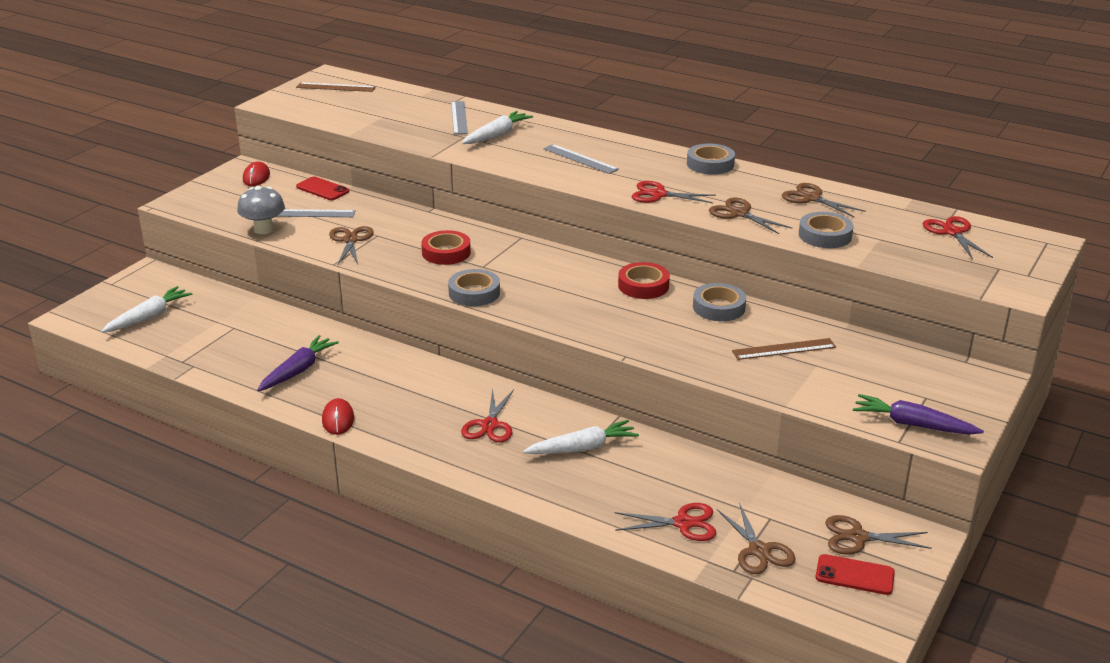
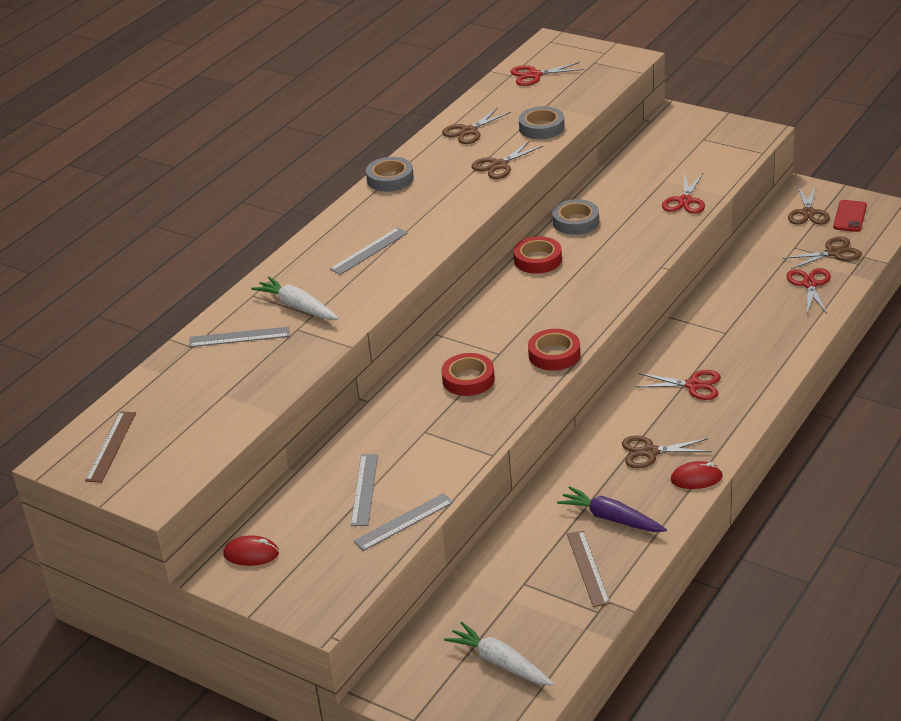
camera: 85 degrees left, 5 degrees up
grey mushroom [237,186,285,234] -> grey ruler [354,493,453,551]
red phone [296,177,349,200] -> none
brown scissors [329,226,374,264] -> brown scissors moved to [622,436,712,468]
grey tape [448,269,500,306] -> red tape [528,329,580,371]
white carrot [523,420,639,454] -> none
red scissors [632,181,716,203] -> red scissors moved to [662,173,705,214]
brown ruler [732,338,836,360] -> brown ruler moved to [567,531,611,607]
purple carrot [853,394,984,435] -> none

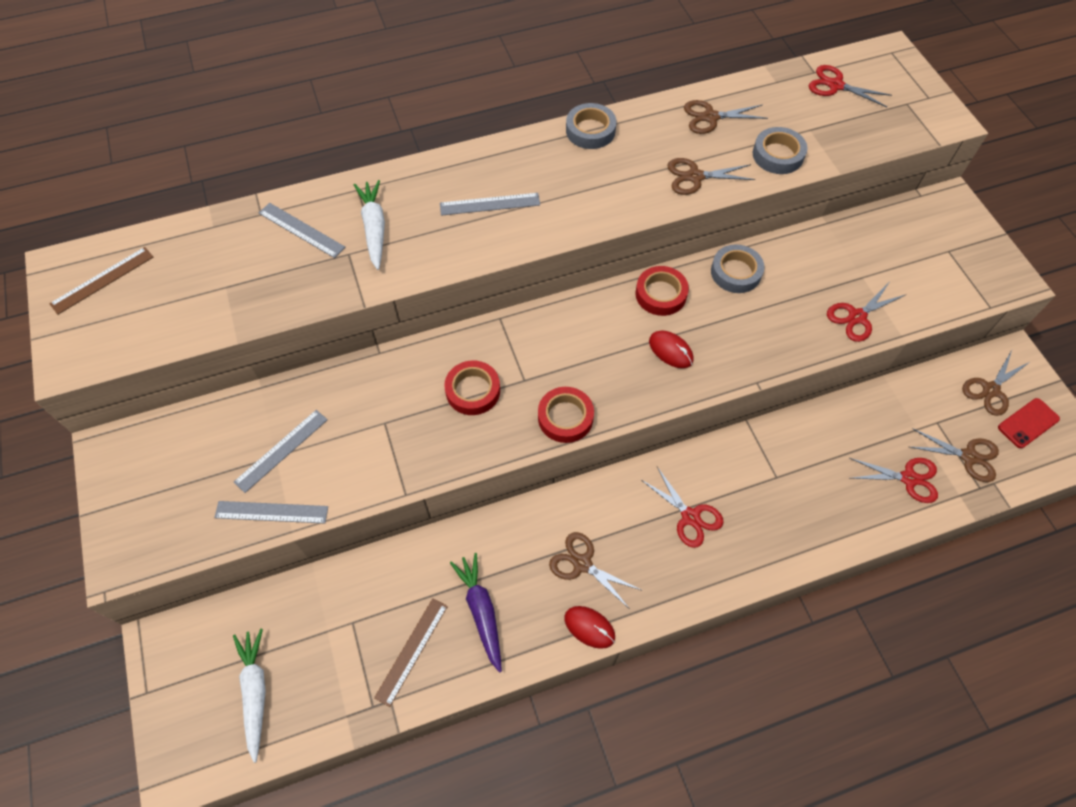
camera: 35 degrees right, 25 degrees up
red mouse [223,535,279,566] -> red mouse moved to [649,330,694,368]
red scissors [786,268,831,314] -> red scissors turned 60 degrees clockwise [850,458,938,503]

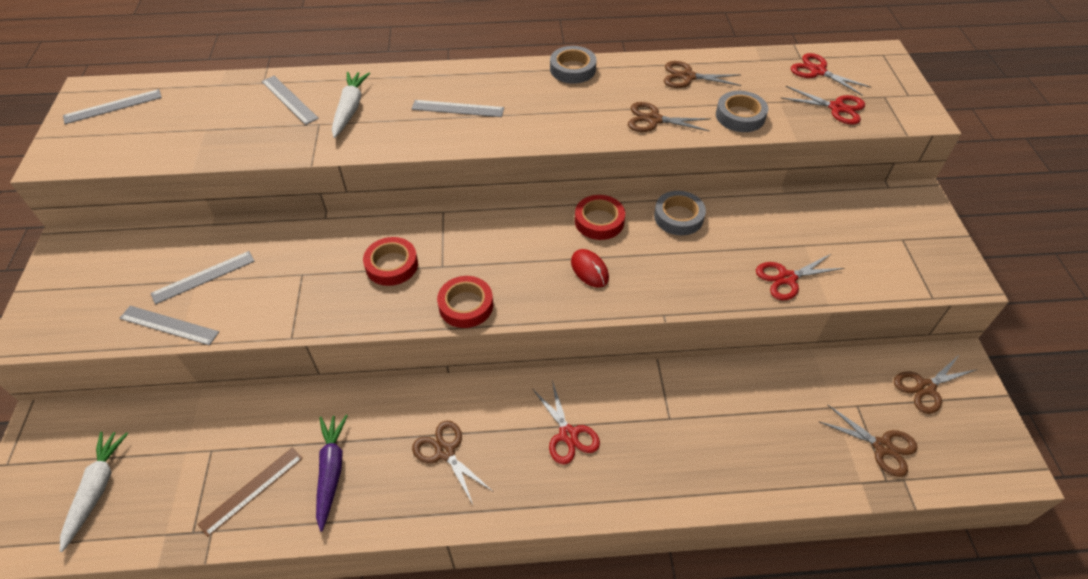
camera: 15 degrees right, 10 degrees down
brown ruler [49,247,153,315] -> grey ruler [63,89,162,124]
red mouse [564,606,615,649] -> none
red scissors [850,458,938,503] -> red scissors moved to [781,86,865,125]
red phone [998,398,1060,448] -> none

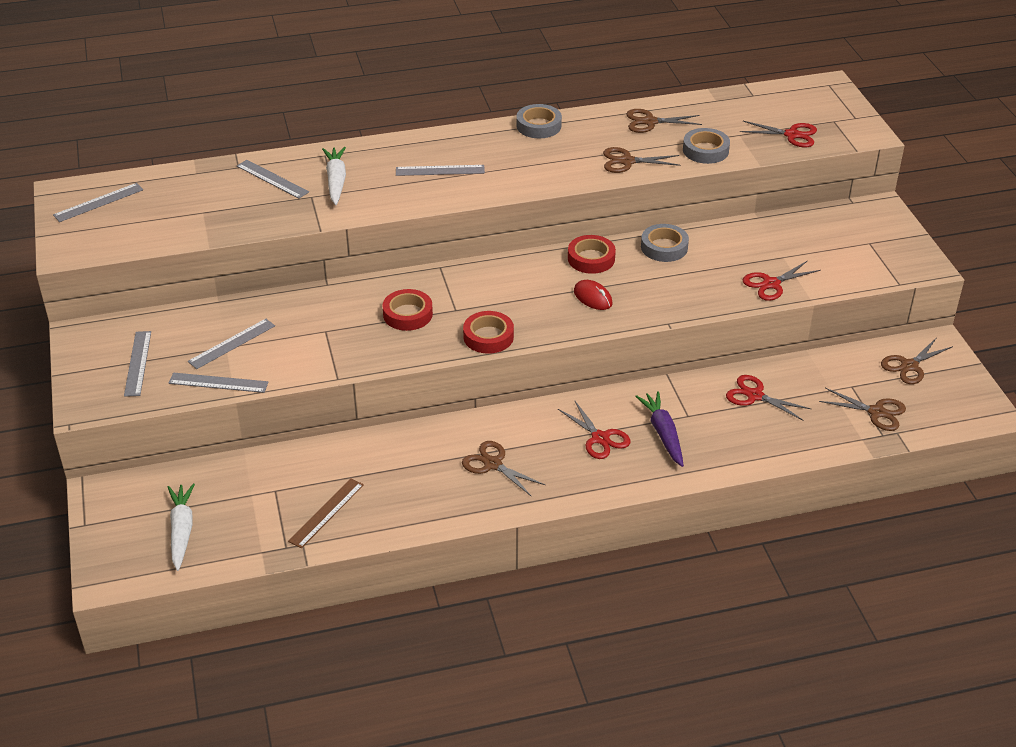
camera: 10 degrees left, 10 degrees down
purple carrot [316,415,348,531] -> purple carrot moved to [635,391,684,467]
red scissors [791,53,871,96] -> red scissors moved to [726,375,811,420]
none -> grey ruler [124,331,151,397]

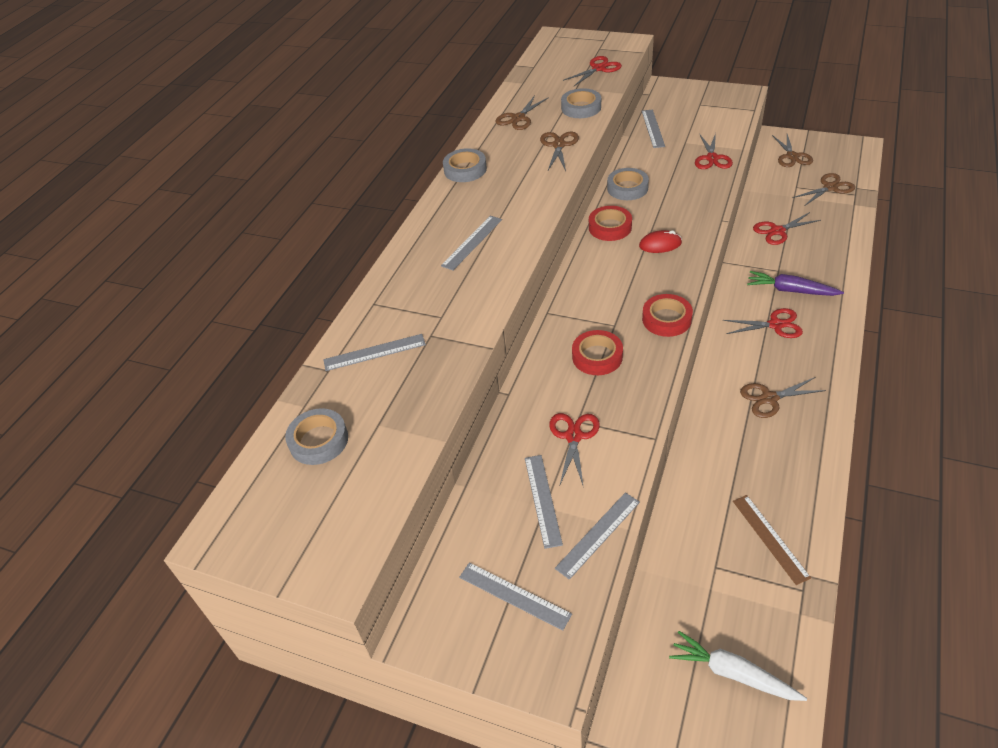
camera: 50 degrees left, 5 degrees up
grey ruler [53,183,143,222] -> grey ruler moved to [642,110,665,148]
white carrot [322,147,346,205] -> none
brown scissors [603,147,681,173] -> brown scissors turned 150 degrees clockwise [540,132,579,171]
none -> grey tape [285,408,348,465]
none -> red scissors [549,413,600,485]

